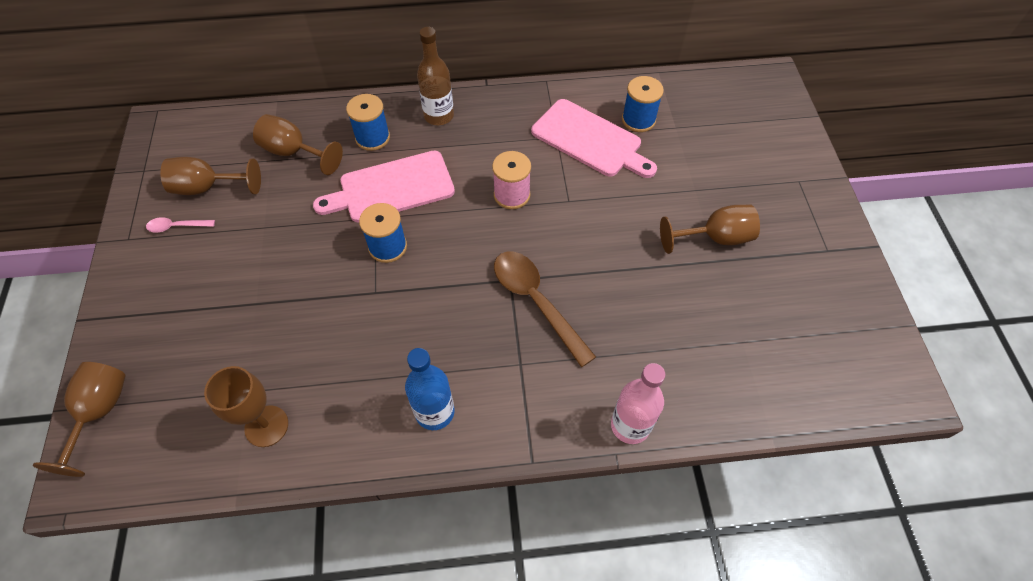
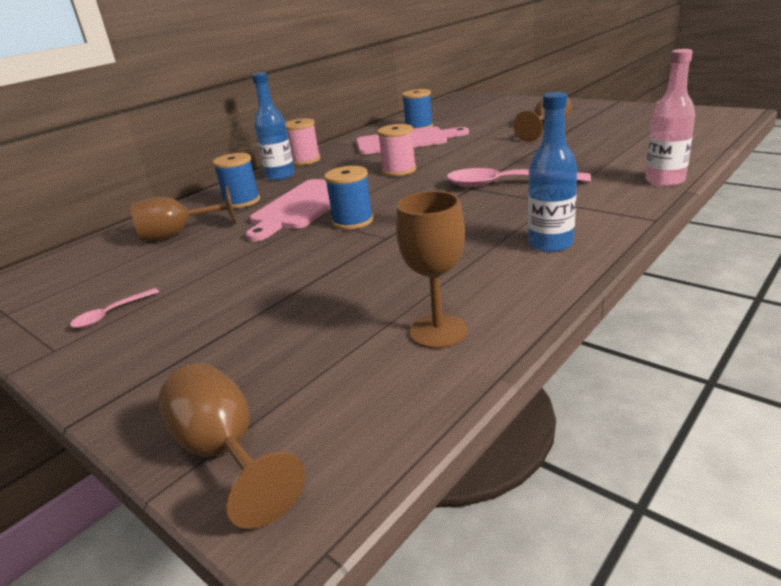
camera: 40 degrees left, 30 degrees down
brown goblet [160,157,261,195] -> none
brown bottle [417,27,454,125] -> blue bottle [252,72,295,181]
brown spoon [494,252,596,367] -> pink spoon [447,168,591,187]
none -> pink spool [285,118,321,165]

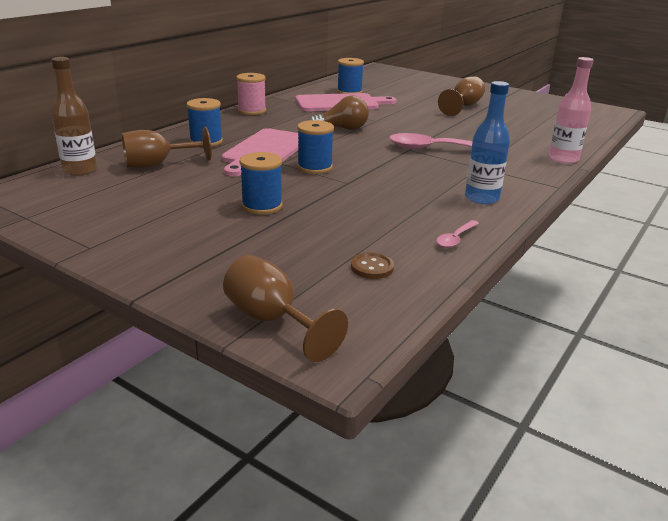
camera: 10 degrees left, 0 degrees up
pink spoon [70,288,159,328] -> pink spoon moved to [436,220,479,248]
blue bottle [252,72,295,181] -> none
pink spool [377,124,416,176] -> brown light bulb [308,95,369,130]
brown goblet [396,191,468,349] -> none
none -> brown bottle [51,57,97,176]
none -> blue spool [240,152,283,214]
none -> brown button [351,252,394,279]

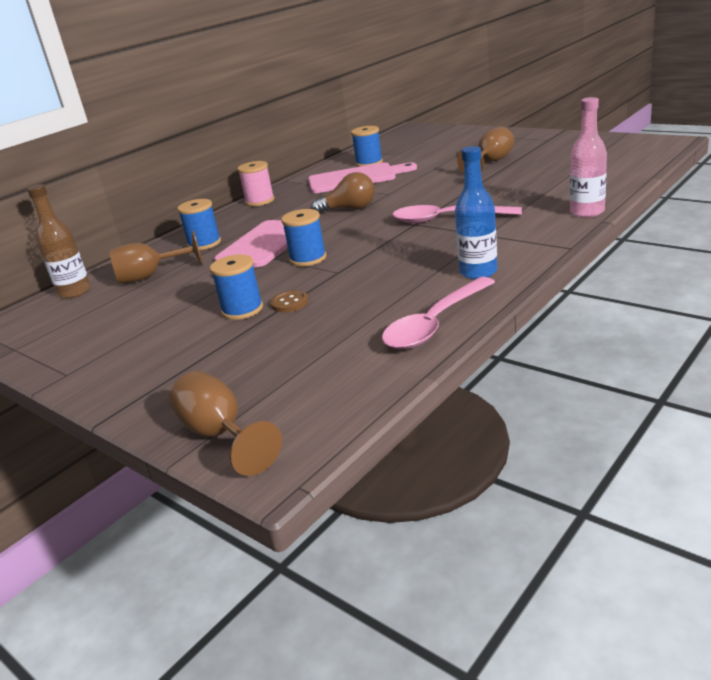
camera: 10 degrees right, 0 degrees up
brown button [351,252,394,279] -> brown button moved to [270,290,308,312]
pink spoon [436,220,479,248] -> pink spoon [382,277,495,349], size x2.07

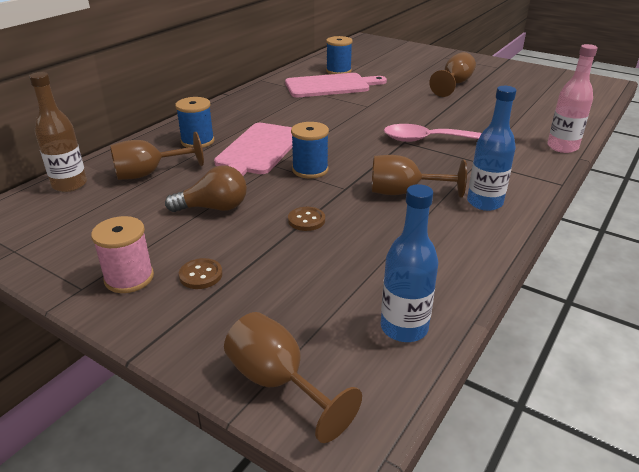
camera: 10 degrees left, 5 degrees up
blue spool [210,254,263,320] -> none
pink spool [237,161,275,206] -> pink spool moved to [91,216,154,293]
brown light bulb [311,172,375,214] -> brown light bulb moved to [165,165,247,212]
pink spoon [382,277,495,349] -> none
none -> brown button [179,258,223,289]
none -> brown goblet [372,155,467,198]
none -> blue bottle [380,184,438,342]

